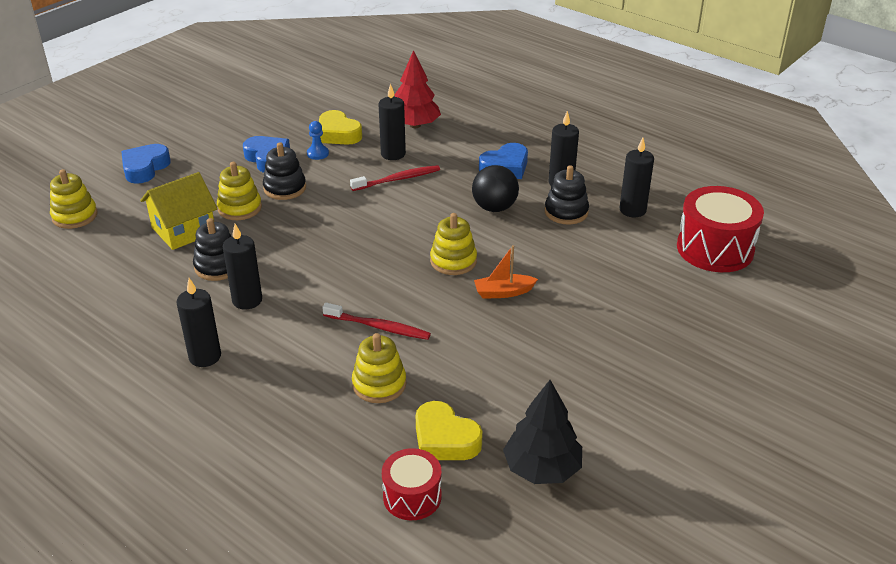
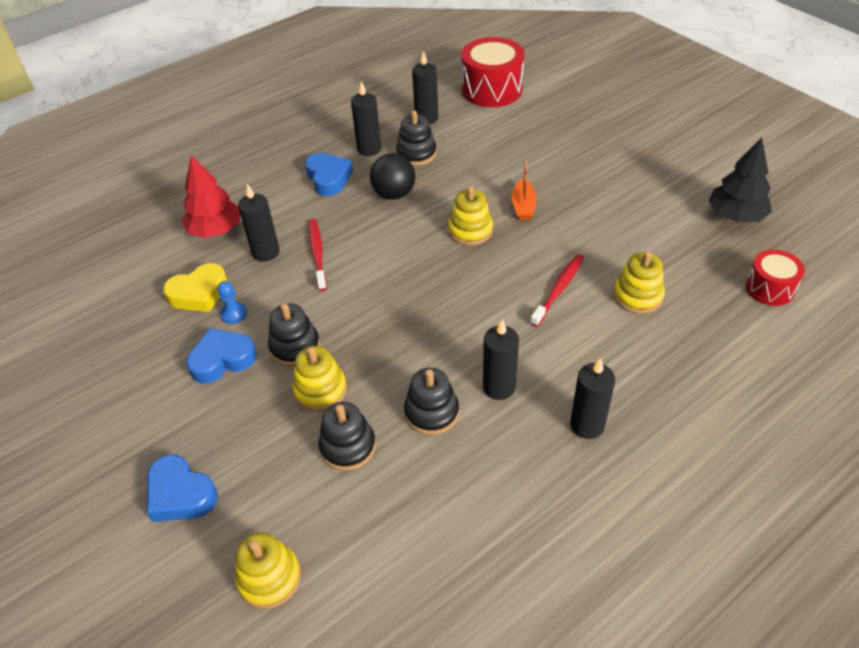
camera: 75 degrees left, 10 degrees up
yellow house [140,172,217,250] -> black stacking toy [318,402,376,471]
yellow heart [416,401,483,460] -> none

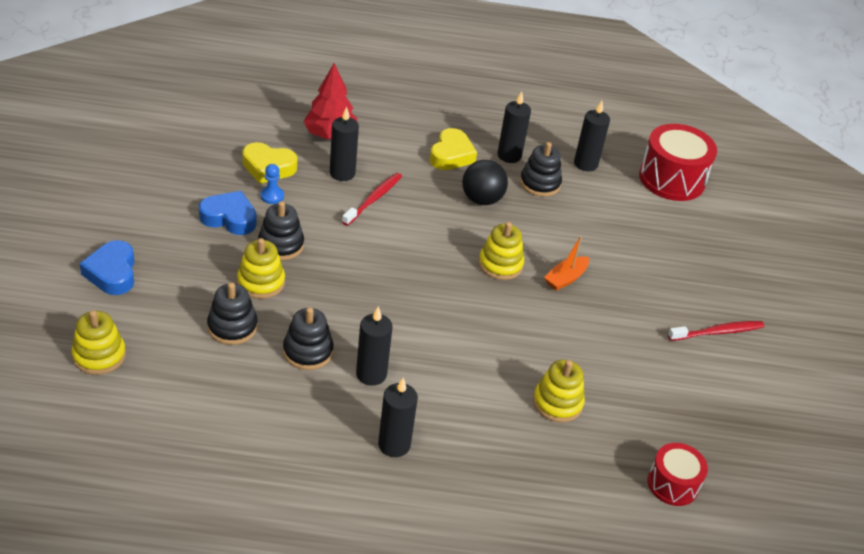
camera: 35 degrees right, 5 degrees down
blue heart [305,153,353,196] -> yellow heart [429,128,477,170]
red toothbrush [530,254,584,327] -> red toothbrush moved to [668,321,764,341]
black tree [708,138,772,222] -> none

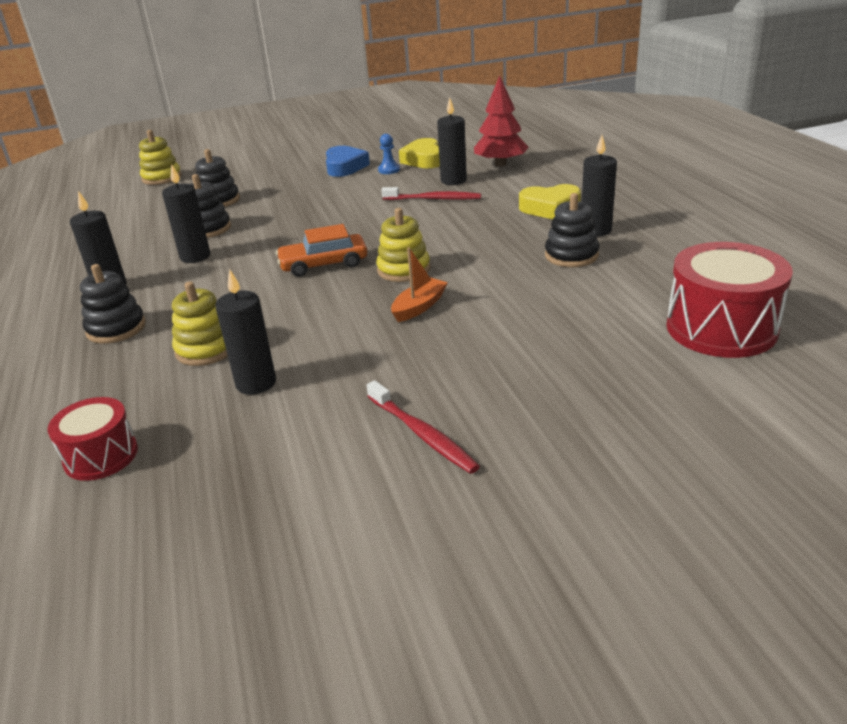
camera: 75 degrees right, 10 degrees down
blue heart [79,240,134,295] -> none
yellow stacking toy [237,238,285,299] -> none
black stacking toy [258,201,304,260] -> black stacking toy moved to [80,264,146,344]
black ball [462,160,508,205] -> none
orange boat [544,236,589,291] -> orange boat turned 105 degrees clockwise [391,247,448,322]
black candle [574,101,610,171] -> black candle moved to [215,269,276,395]
none -> orange car [276,224,368,277]

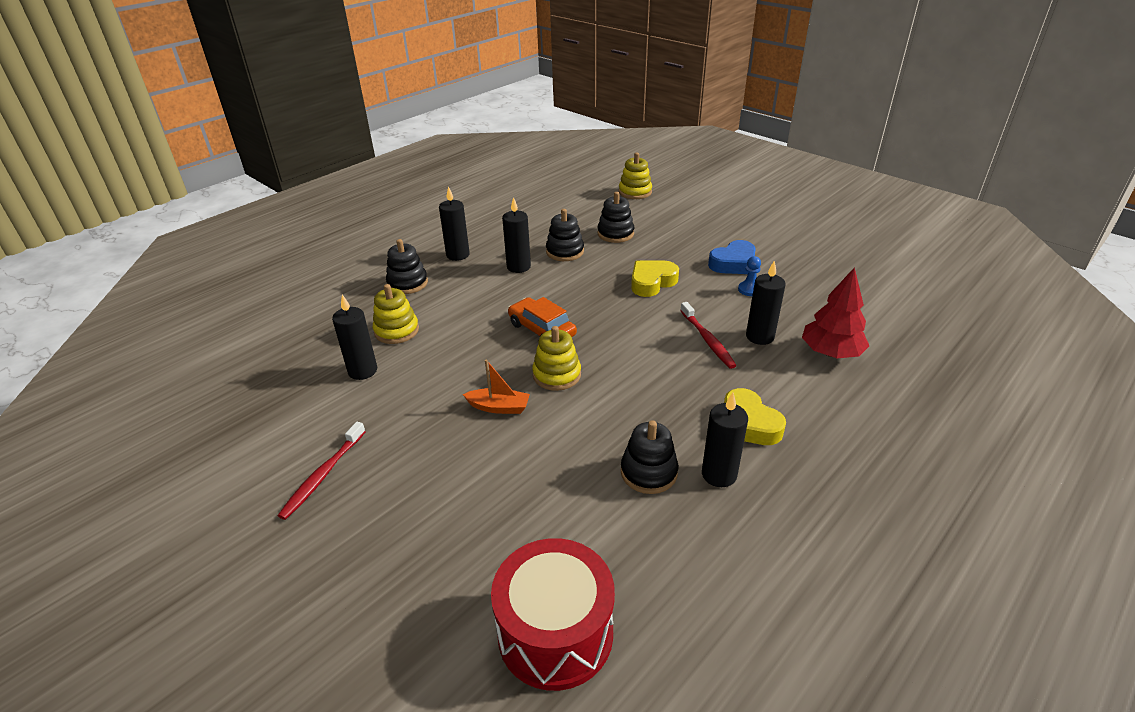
camera: 60 degrees right, 5 degrees up
red drum [47,397,138,481] -> none
yellow heart [399,138,440,168] -> yellow heart moved to [631,261,679,297]

